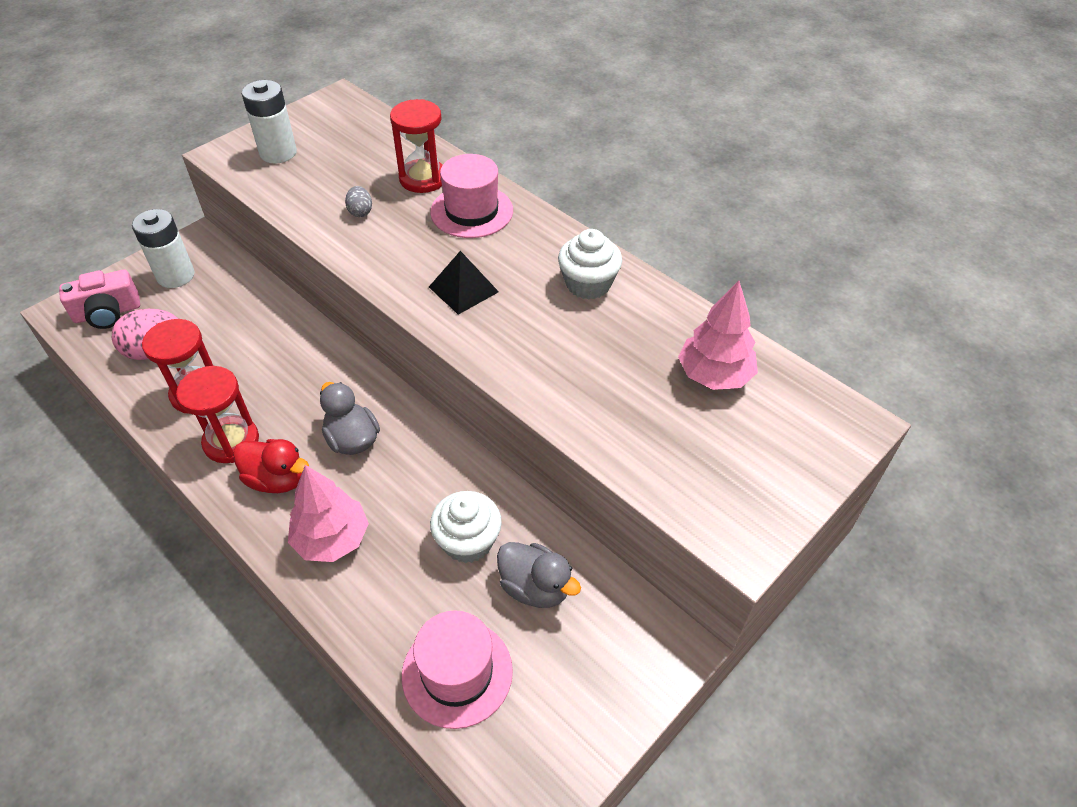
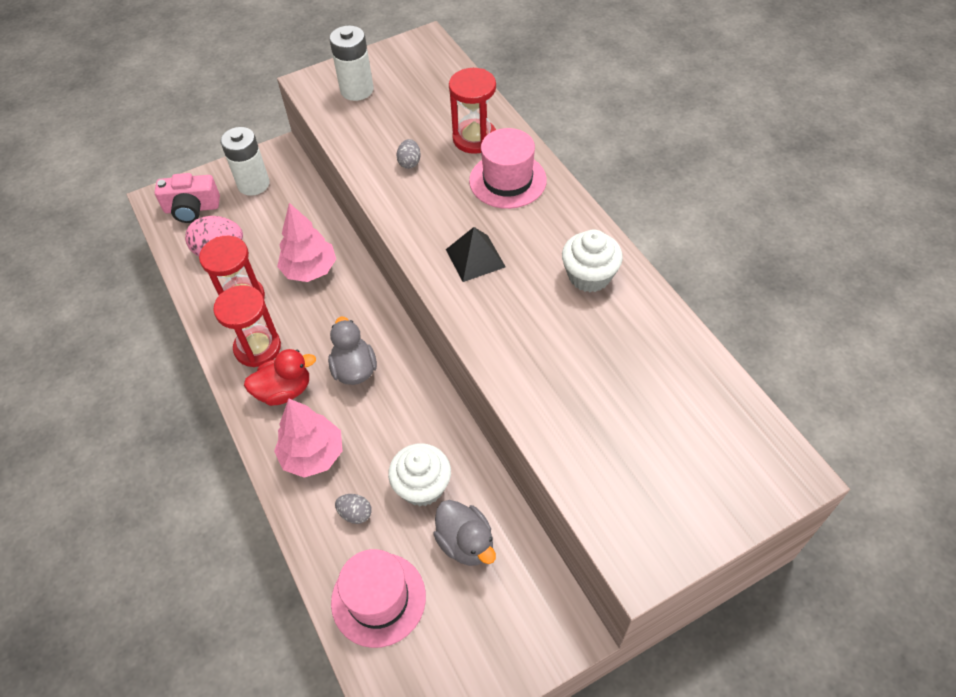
camera: 20 degrees right, 5 degrees up
red duck [233,439,309,493] -> red duck turned 60 degrees counterclockwise [244,349,316,406]
pink tree [678,280,758,390] -> pink tree moved to [277,203,336,282]
none -> grey egg [335,494,372,524]

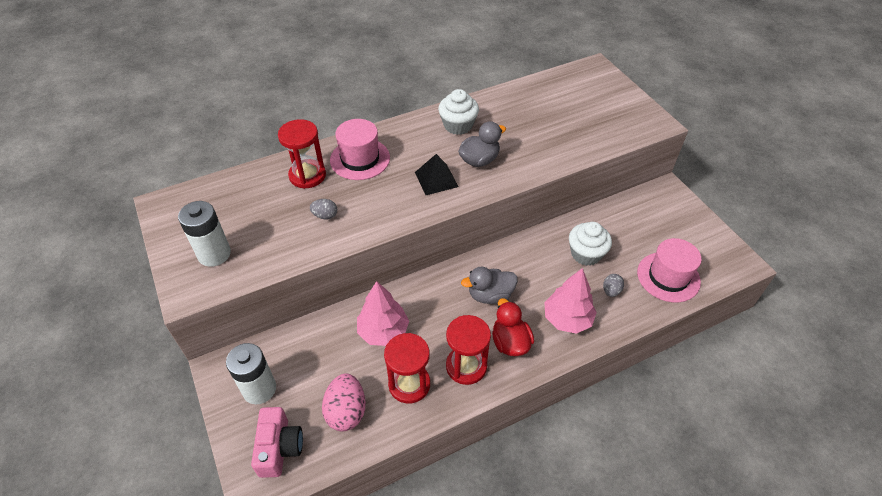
camera: 90 degrees left, 5 degrees down
grey duck [433,500,496,566] -> grey duck moved to [458,121,506,167]

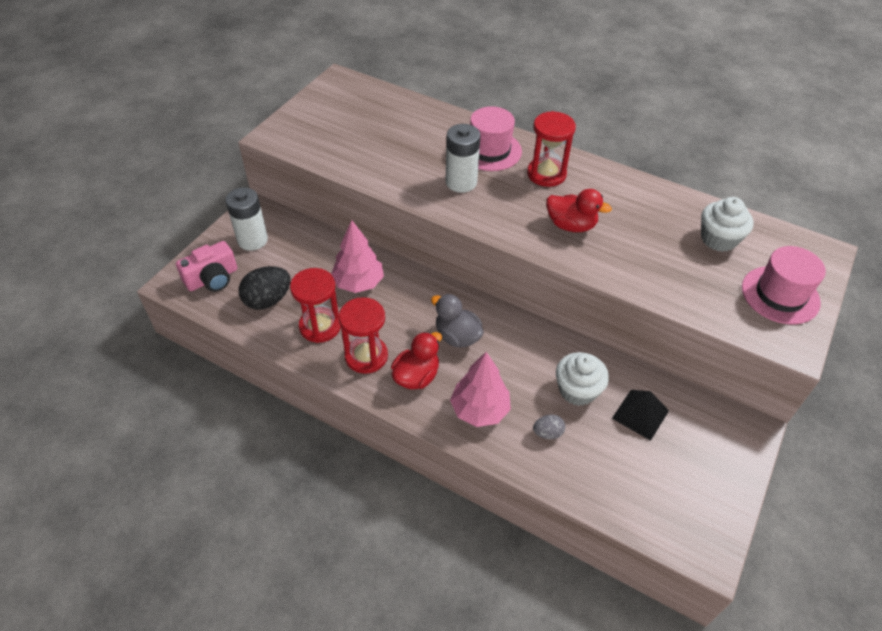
camera: 55 degrees right, 0 degrees up
white battery [178,201,231,267] -> white battery moved to [446,124,481,193]
red hourglass [278,119,326,189] -> red hourglass moved to [527,111,576,187]
grey egg [310,199,337,220] -> none
pink egg [322,373,366,431] -> black egg [239,266,291,310]
black pyramid [415,154,459,195] -> black pyramid moved to [612,390,669,441]
white cupcake [438,89,479,135] -> white cupcake moved to [701,197,754,252]
grey duck [458,121,506,167] -> red duck [546,189,612,232]
pink hat [637,238,702,303] -> pink hat moved to [742,246,826,324]

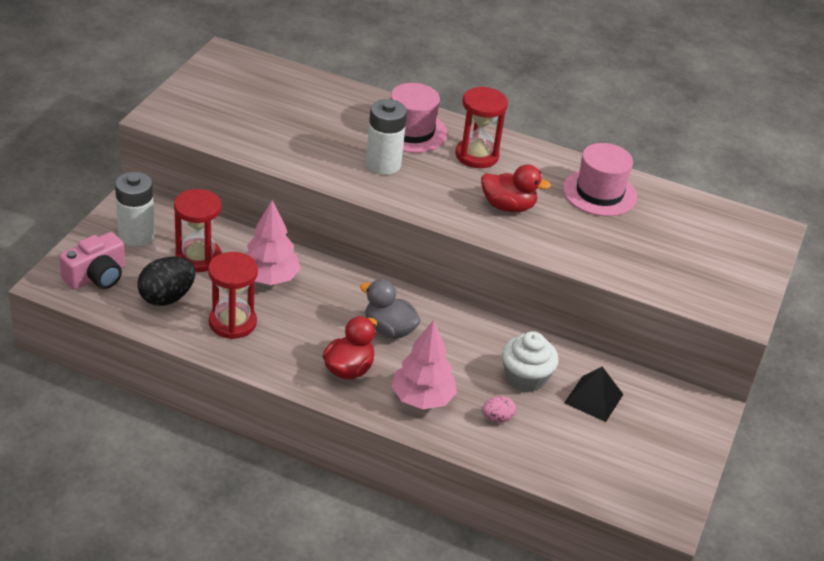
camera: 10 degrees left, 10 degrees down
red hourglass [339,297,388,374] -> red hourglass moved to [174,189,221,272]
grey egg [533,415,565,439] -> pink egg [482,396,516,422]
white cupcake [701,197,754,252] -> none
pink hat [742,246,826,324] -> pink hat moved to [563,143,637,216]

